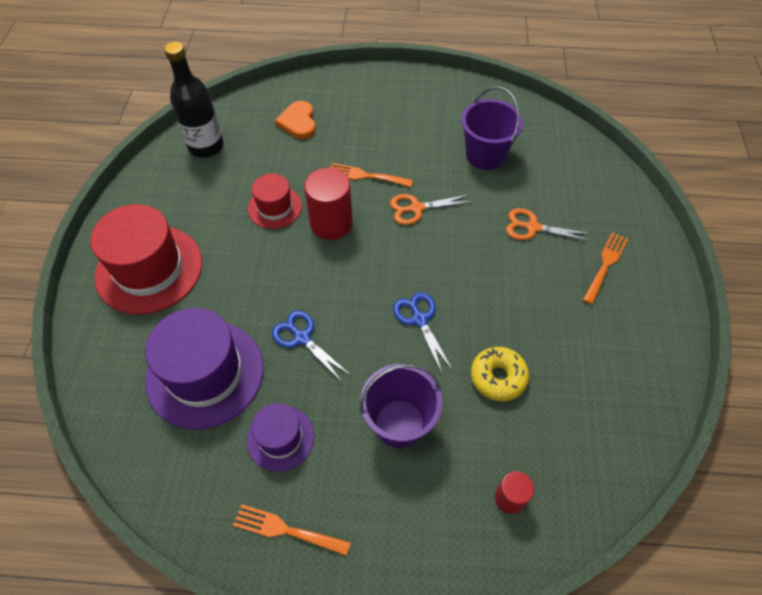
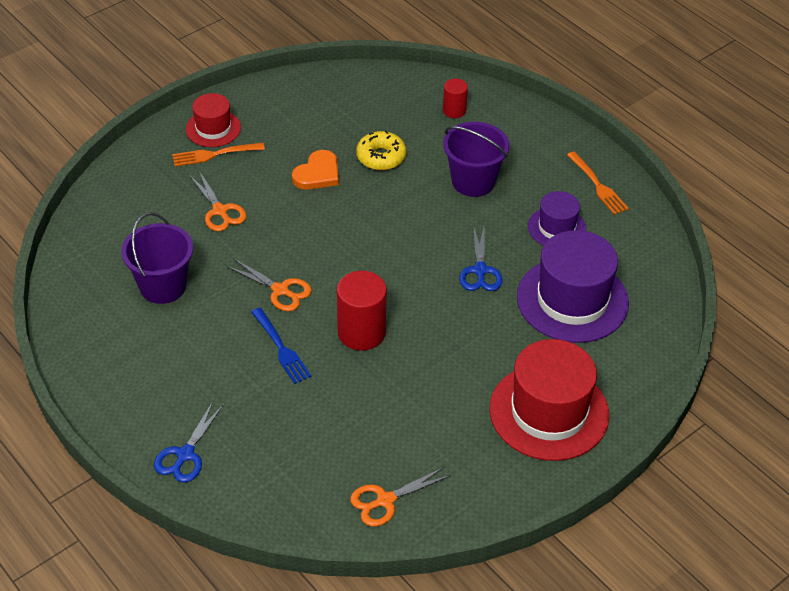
camera: 135 degrees left, 10 degrees down
black bottle [164,41,224,158] -> orange scissors [350,467,451,527]
red hat [248,174,302,229] -> red hat moved to [186,93,241,147]
orange heart [275,101,316,139] -> orange heart moved to [292,150,339,190]
orange fork [330,163,413,187] -> blue fork [251,308,311,384]
blue scissors [393,292,453,373] -> blue scissors moved to [154,401,224,482]

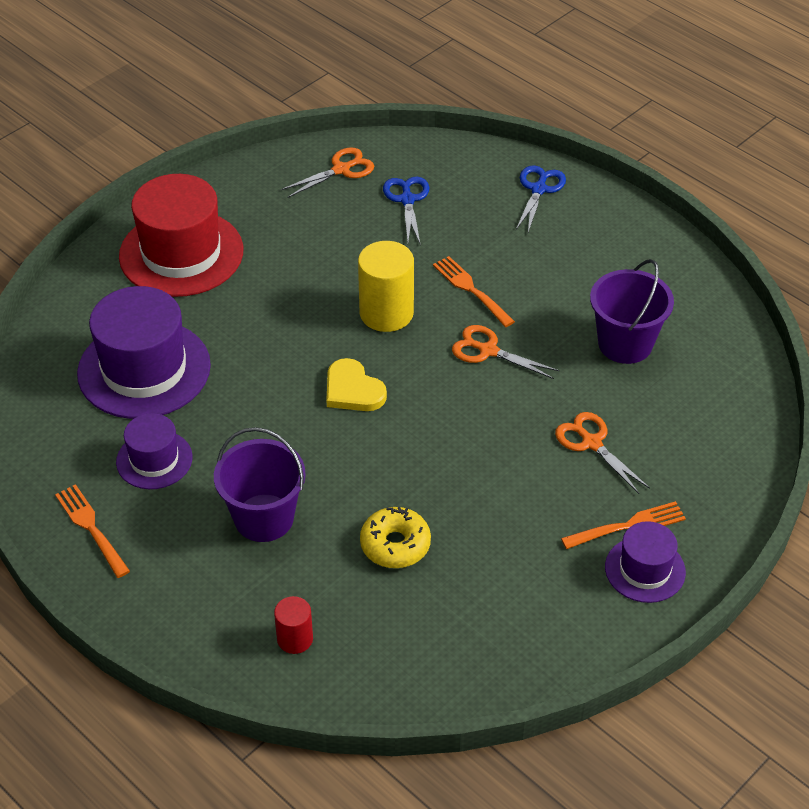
camera: 175 degrees right, 0 degrees up
red hat [186,93,241,147] -> purple hat [605,521,686,603]
blue fork [251,308,311,384] -> orange fork [433,256,515,327]
orange heart [292,150,339,190] -> none
red cylinder [337,271,387,351] -> yellow cylinder [358,241,414,332]
blue scissors [459,225,503,291] -> blue scissors moved to [383,177,429,243]
none -> yellow heart [326,358,387,411]

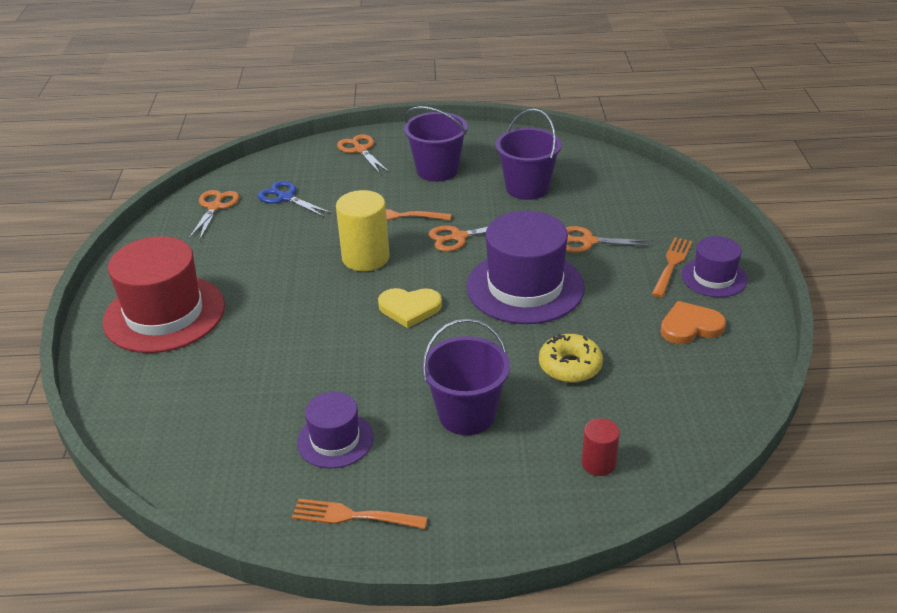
camera: 45 degrees left, 10 degrees down
purple hat [77,286,211,419] -> purple hat moved to [466,211,585,324]
blue scissors [516,165,566,232] -> orange scissors [337,134,389,174]
none -> purple bucket [404,106,468,182]
none -> orange heart [661,301,726,344]

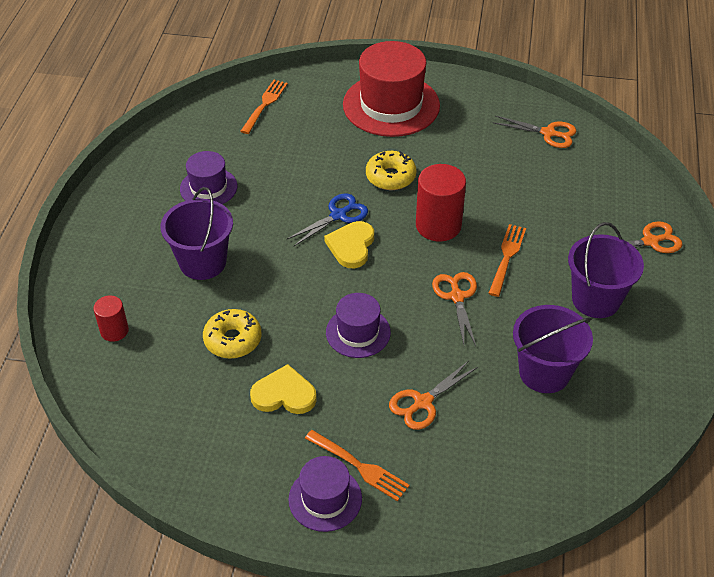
camera: 100 degrees right, 10 degrees up
blue scissors [258,181,332,217] -> blue scissors moved to [287,193,368,246]
orange fork [292,499,428,529] -> orange fork moved to [240,80,288,134]
yellow cylinder [336,190,390,271] -> red cylinder [416,164,466,242]
purple hat [466,211,585,324] -> purple hat [326,293,391,358], size x0.55
orange scissors [565,226,653,253] -> orange scissors turned 150 degrees counterclockwise [389,361,478,430]
orange heart [661,301,726,344] -> none
none -> yellow heart [250,364,317,414]
none -> yellow donut [366,151,417,190]

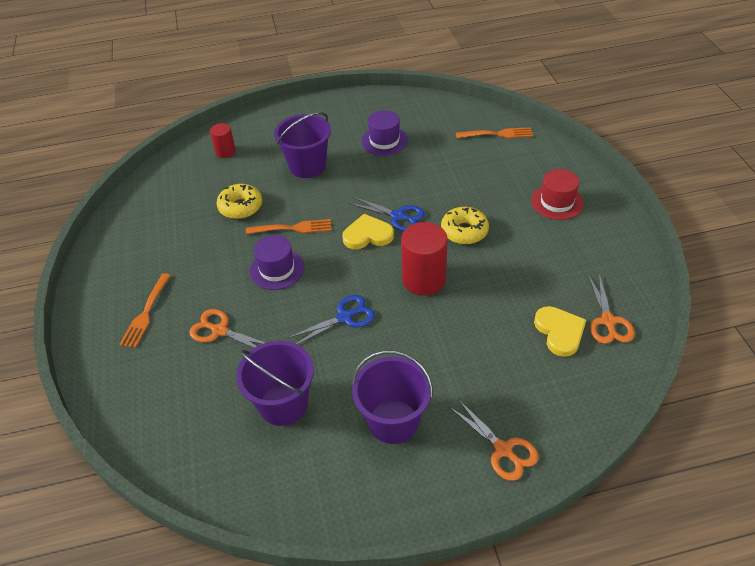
camera: 70 degrees right, 0 degrees up
yellow heart [250,364,317,414] -> yellow heart moved to [534,306,586,357]
purple hat [288,456,362,532] -> none
red hat [343,41,440,137] -> red hat [531,169,584,220], size x0.55
orange scissors [432,272,477,346] -> blue scissors [288,295,375,344]
orange fork [488,224,526,297] -> orange fork moved to [246,219,331,234]

